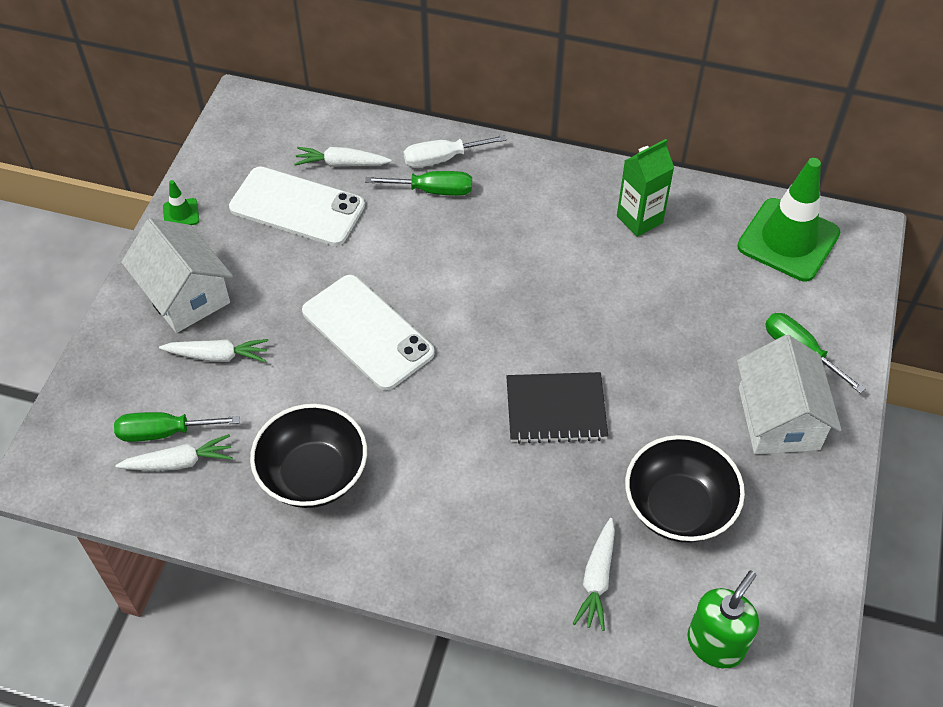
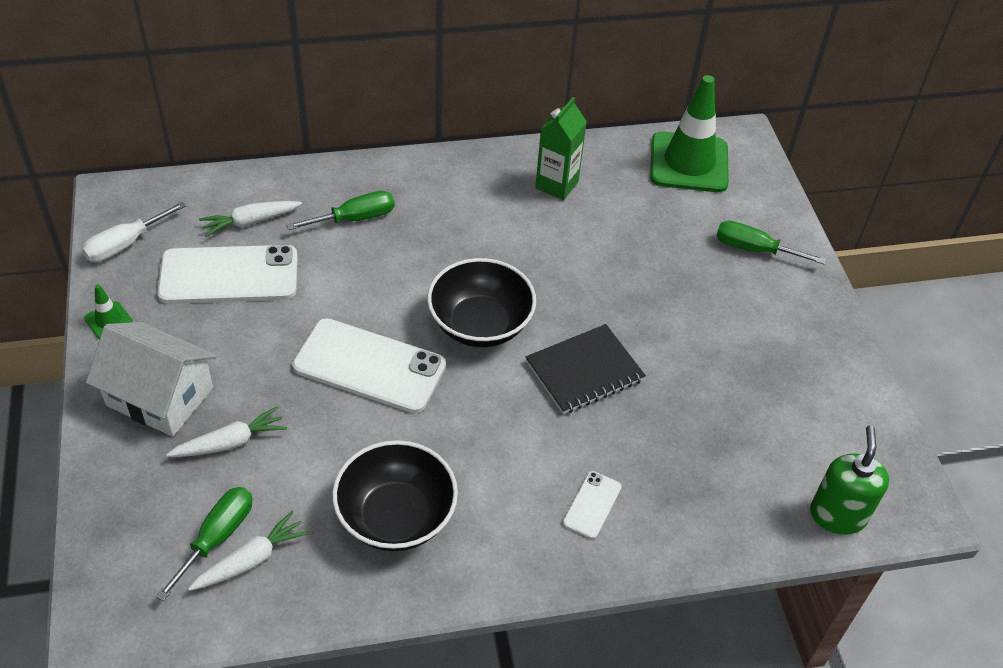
camera: 30 degrees left, 5 degrees down
green screwdriver [114,412,240,442] -> green screwdriver turned 150 degrees clockwise [155,487,252,601]
white screwdriver [404,135,507,168] -> white screwdriver moved to [82,201,187,262]
white carrot [573,518,615,631] -> none
black bowl [625,435,745,543] -> black bowl moved to [427,258,536,347]
white house [737,335,842,454] -> none
none -> white phone [563,471,622,539]

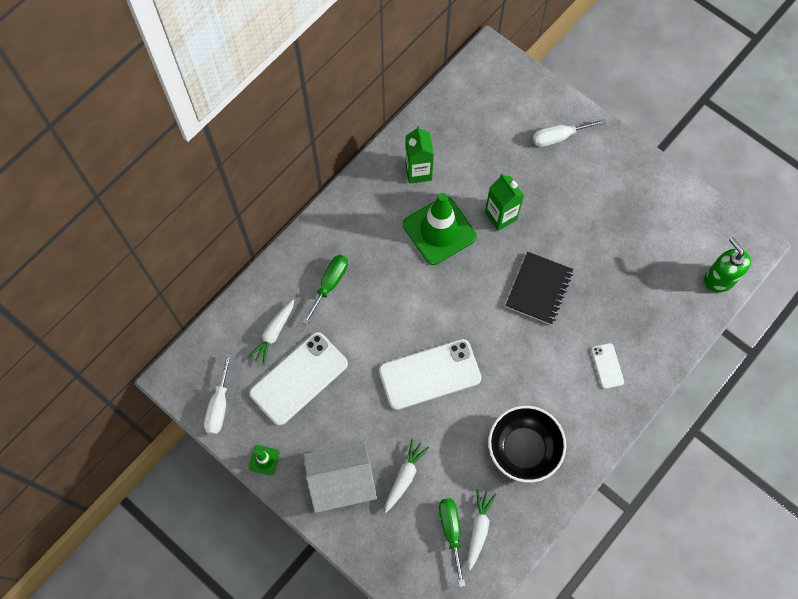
camera: 35 degrees left, 20 degrees up
black bowl [427,258,536,347] -> none
green traffic cone [650,75,729,192] -> green traffic cone moved to [403,193,477,265]
green screwdriver [716,221,826,265] -> white screwdriver [533,119,606,147]
none -> green carton [485,174,524,231]

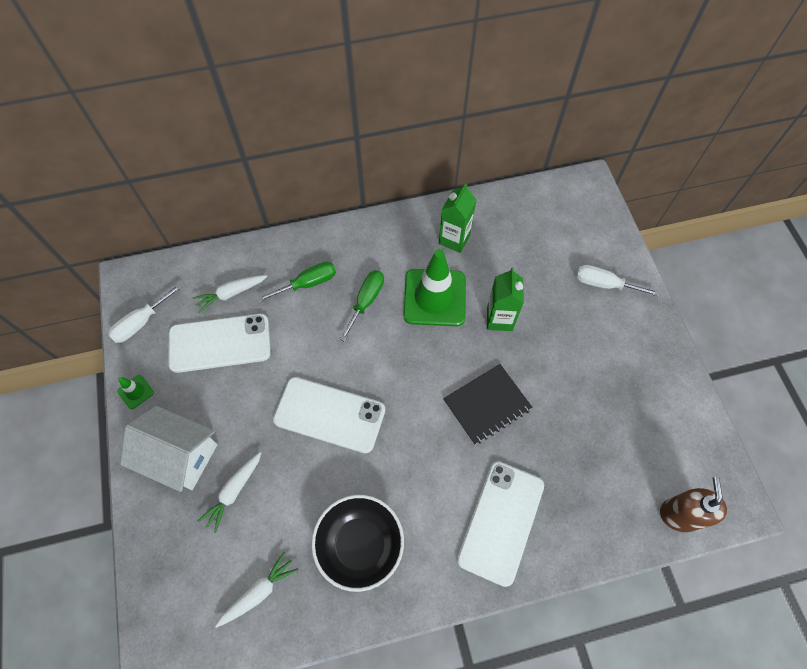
camera: 35 degrees right, 5 degrees down
white carrot [385,439,429,513] -> white carrot turned 150 degrees clockwise [198,452,261,533]
green screwdriver [439,498,465,587] -> green screwdriver moved to [339,270,384,342]
white phone [591,343,624,389] -> white phone [457,461,544,587], size x2.15
green soap dispenser [704,237,751,292] -> brown soap dispenser [660,477,727,532]

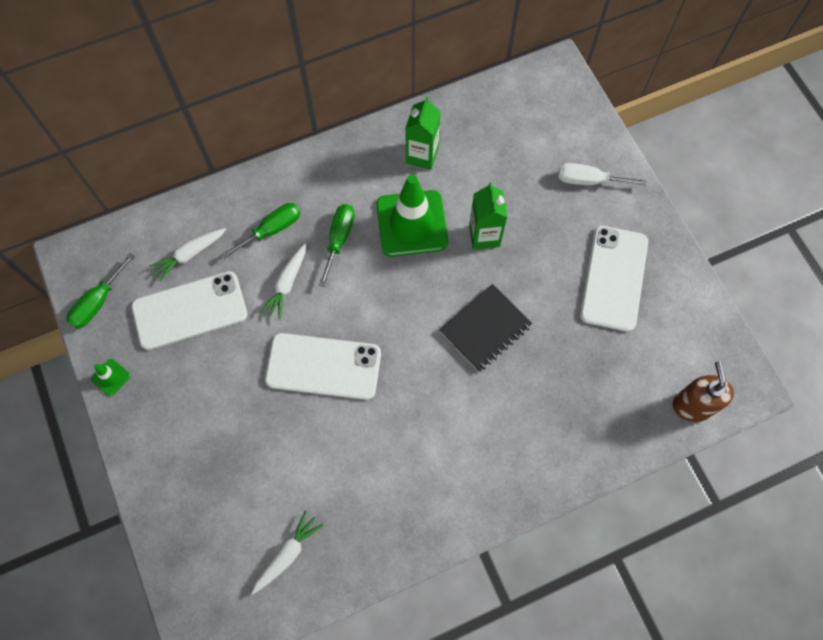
camera: 10 degrees left, 5 degrees up
white screwdriver [108,284,182,343] -> green screwdriver [66,253,135,329]
white house [120,406,218,492] -> none
white carrot [198,452,261,533] -> white carrot moved to [260,243,306,320]
black bowl [312,495,404,592] -> none
white phone [457,461,544,587] -> white phone moved to [580,226,648,332]

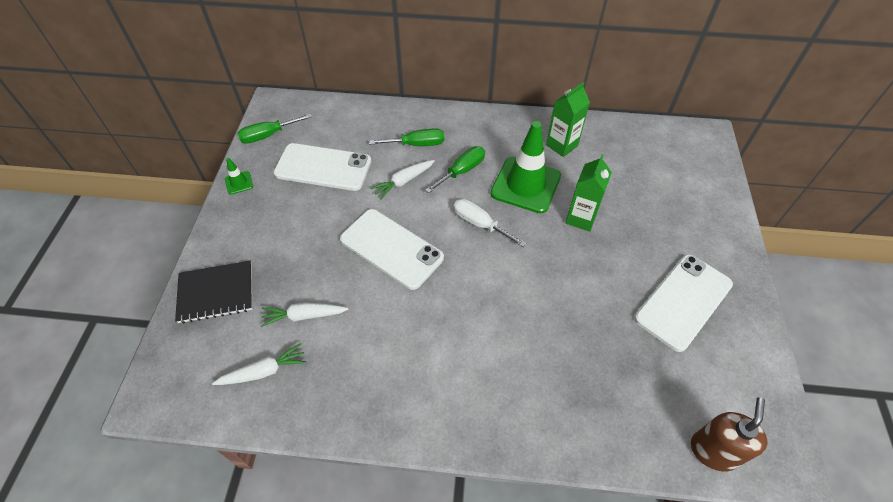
camera: 30 degrees right, 15 degrees down
white carrot [149,228,226,281] -> white carrot moved to [261,303,348,327]
black notebook [439,284,532,372] -> black notebook moved to [175,261,252,324]
white screwdriver [558,163,647,186] -> white screwdriver moved to [453,199,526,247]

